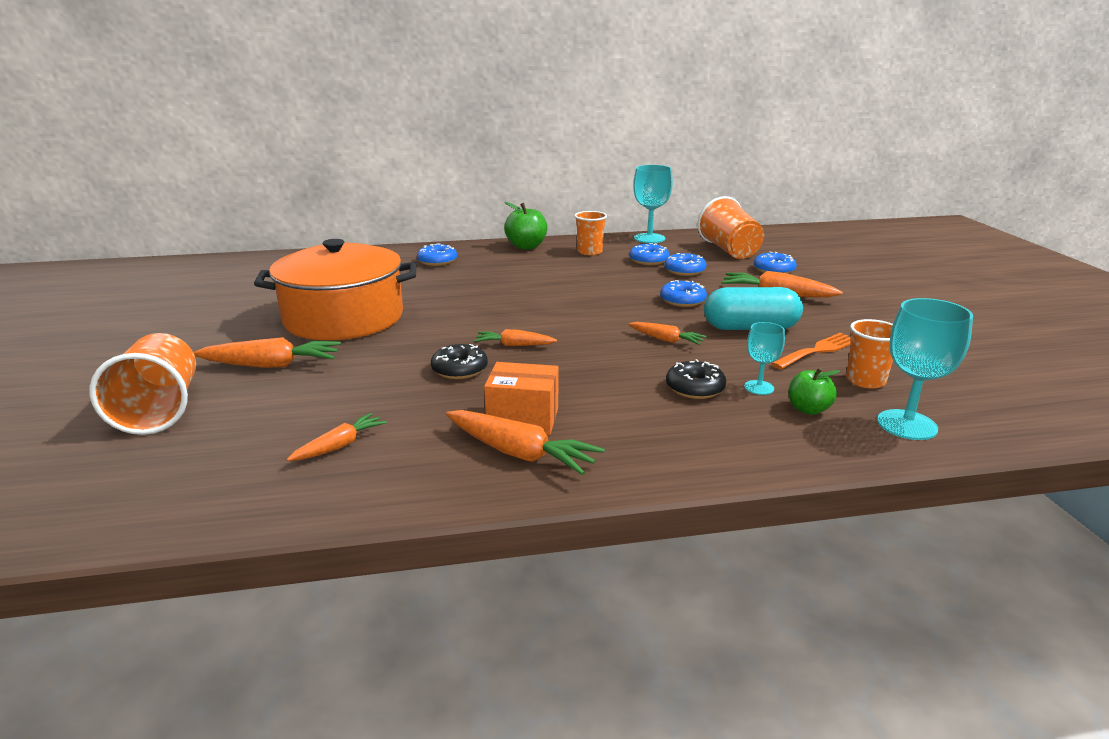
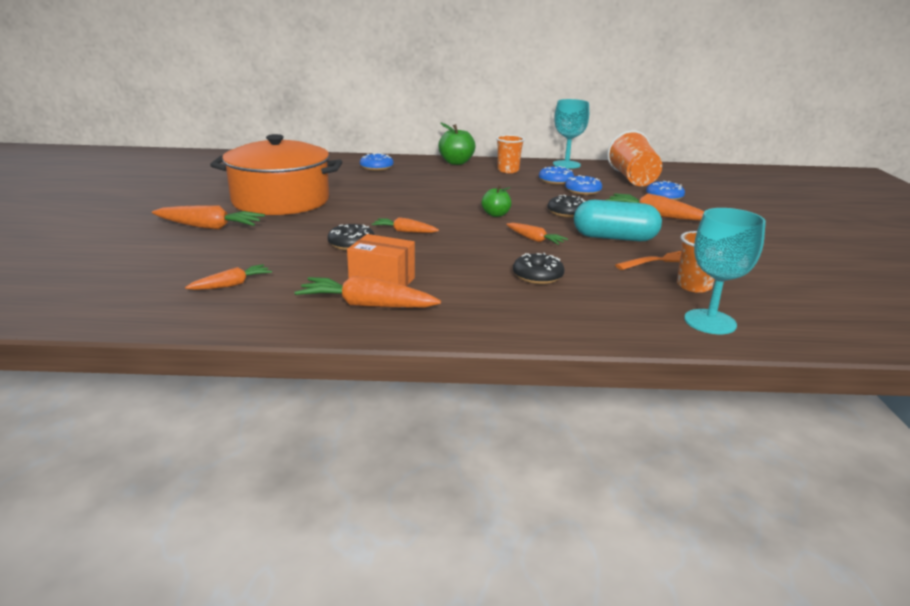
camera: 10 degrees right, 0 degrees up
orange cup [90,333,196,435] -> none
orange carrot [446,410,605,475] -> orange carrot turned 150 degrees clockwise [294,276,441,308]
blue donut [660,280,707,307] -> black donut [548,195,585,218]
turquoise goblet [744,322,785,395] -> none
green apple [788,368,840,415] -> green apple moved to [481,185,511,217]

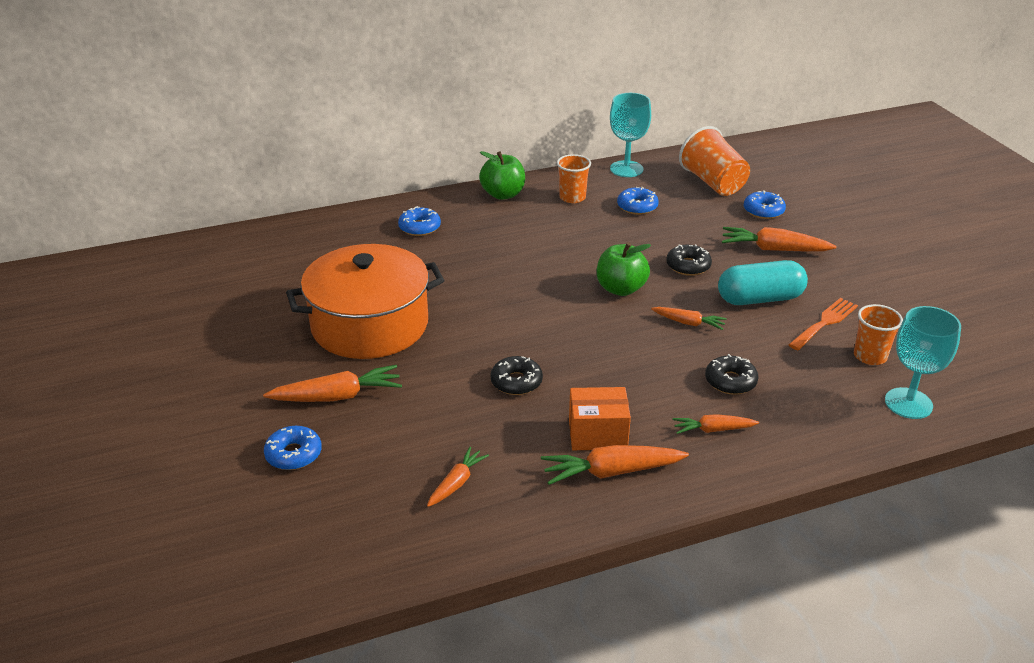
camera: 20 degrees left, 10 degrees up
orange carrot [372,217,439,233] -> orange carrot moved to [672,414,759,434]
green apple [481,185,511,217] -> green apple [597,242,651,296], size x1.56
blue donut [565,175,602,195] -> blue donut moved to [264,426,322,470]

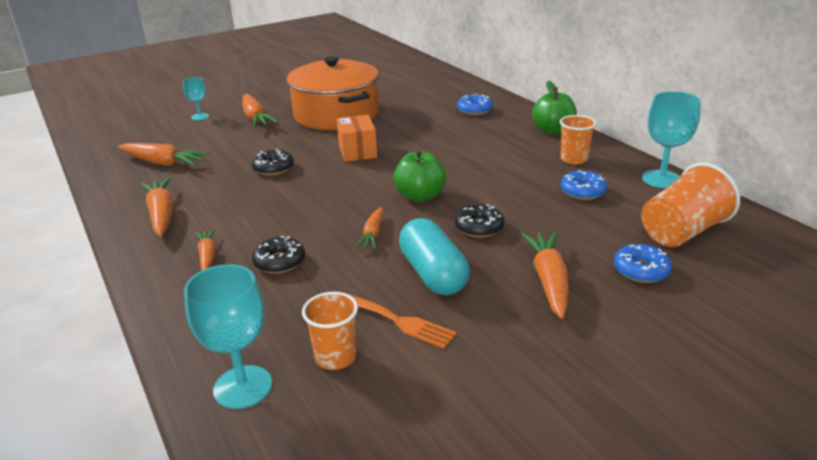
camera: 80 degrees right, 5 degrees down
blue donut [264,426,322,470] -> turquoise goblet [183,77,209,120]
orange carrot [427,447,489,507] -> orange carrot [118,143,210,166], size x1.64
orange box [569,387,631,450] -> orange box moved to [336,115,377,162]

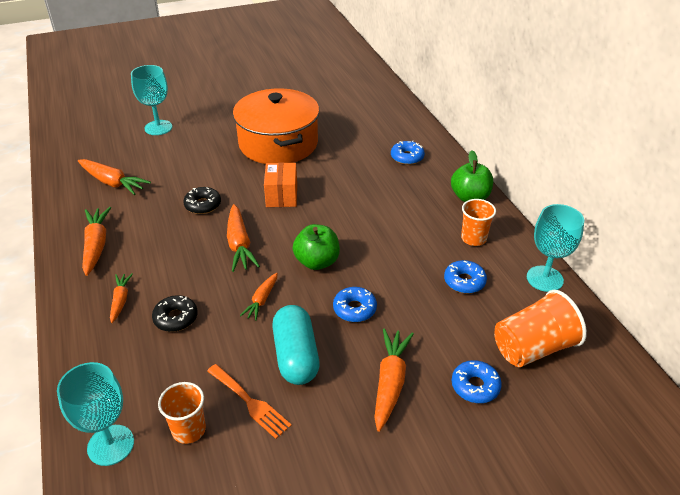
camera: 10 degrees right, 10 degrees up
turquoise goblet [183,77,209,120] -> turquoise goblet [131,65,172,135], size x1.75
orange carrot [242,94,278,128] -> orange carrot moved to [227,204,260,272]
black donut [455,204,504,238] -> blue donut [333,287,377,322]

